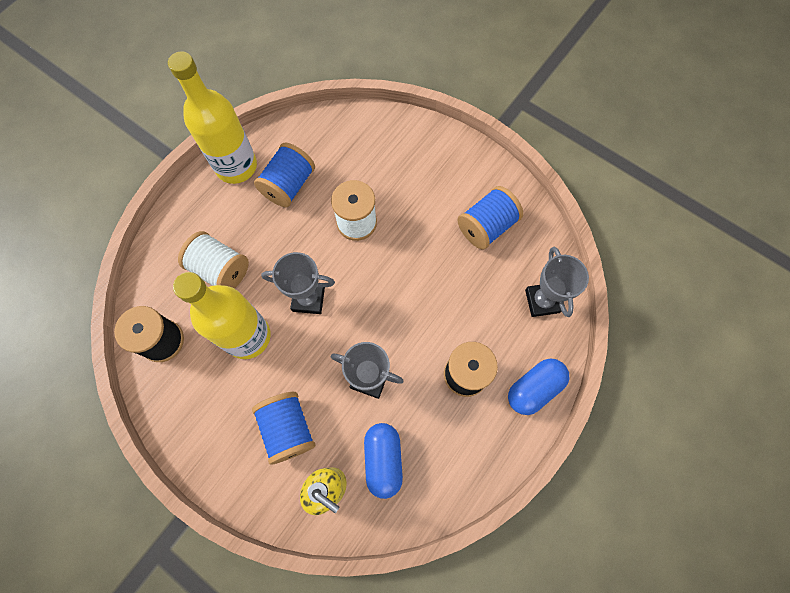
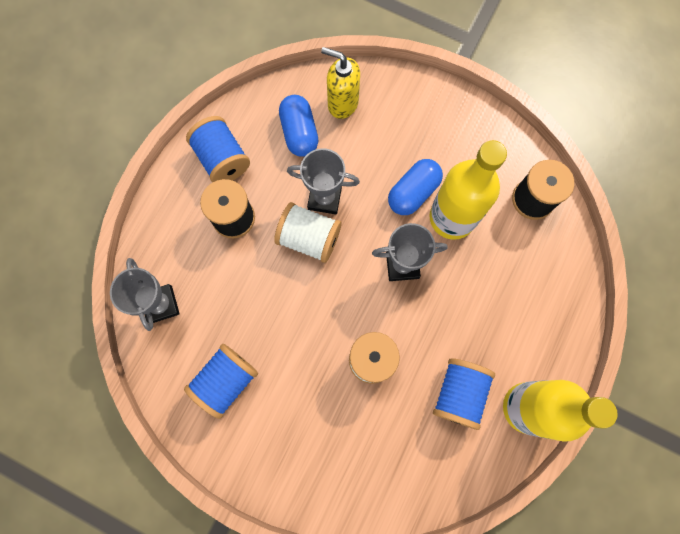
camera: 170 degrees right, 5 degrees up
white spool [178,231,249,289] -> white spool moved to [274,202,341,263]
blue spool [252,392,316,465] -> blue spool moved to [186,116,250,182]
blue capsule [508,359,569,415] -> blue capsule moved to [388,159,443,215]

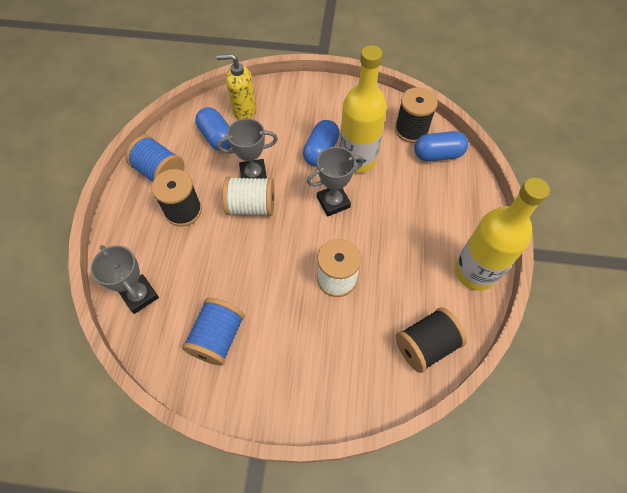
camera: 20 degrees left, 15 degrees down
blue spool [433,358,495,430] -> none
none -> black spool [396,307,467,373]
none -> blue capsule [414,131,468,161]

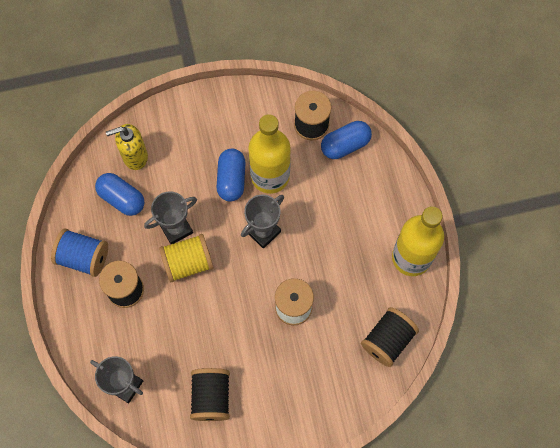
camera: 20 degrees left, 10 degrees up
blue spool [182,298,245,366] -> black spool [190,368,230,421]
white spool [222,177,274,216] -> yellow spool [159,234,214,282]

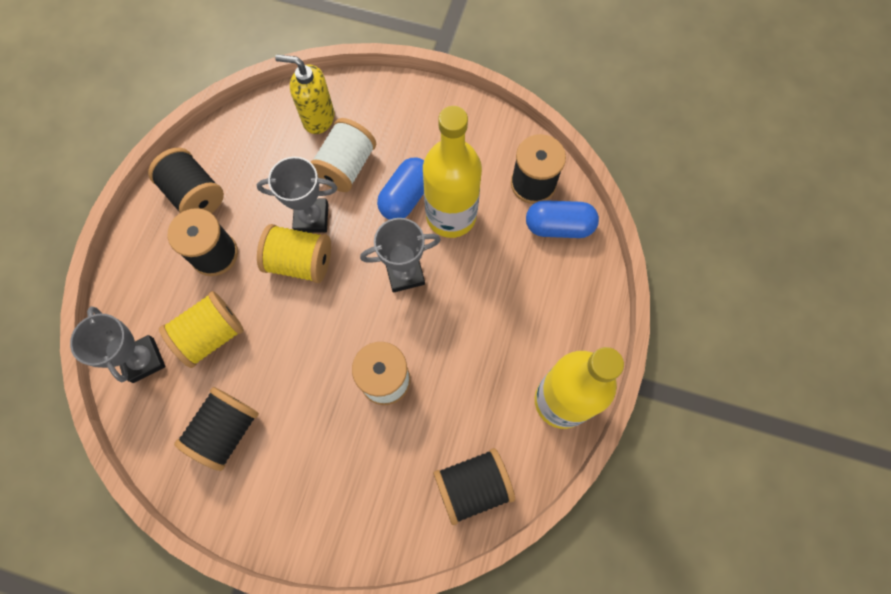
camera: 30 degrees right, 0 degrees up
blue spool [51,229,108,277] -> black spool [148,148,224,213]
blue capsule [95,173,144,216] -> none
none -> yellow spool [159,291,244,368]
none -> white spool [311,118,376,192]

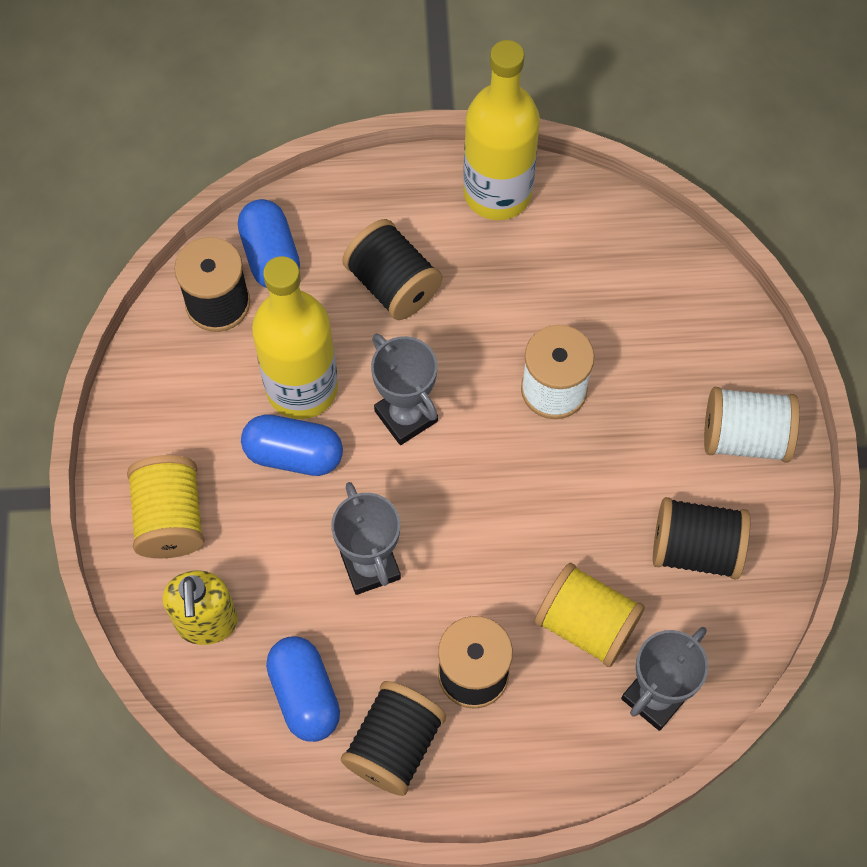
camera: 110 degrees left, 5 degrees down
yellow spool [257,224,331,283] -> yellow spool moved to [127,455,204,558]
white spool [311,118,376,192] -> white spool moved to [704,387,800,463]
black spool [434,448,515,525] -> black spool moved to [342,219,442,320]
none -> blue capsule [266,637,340,742]

